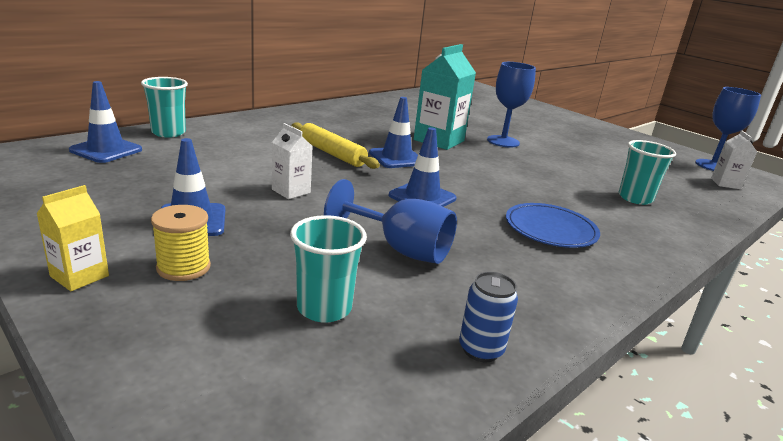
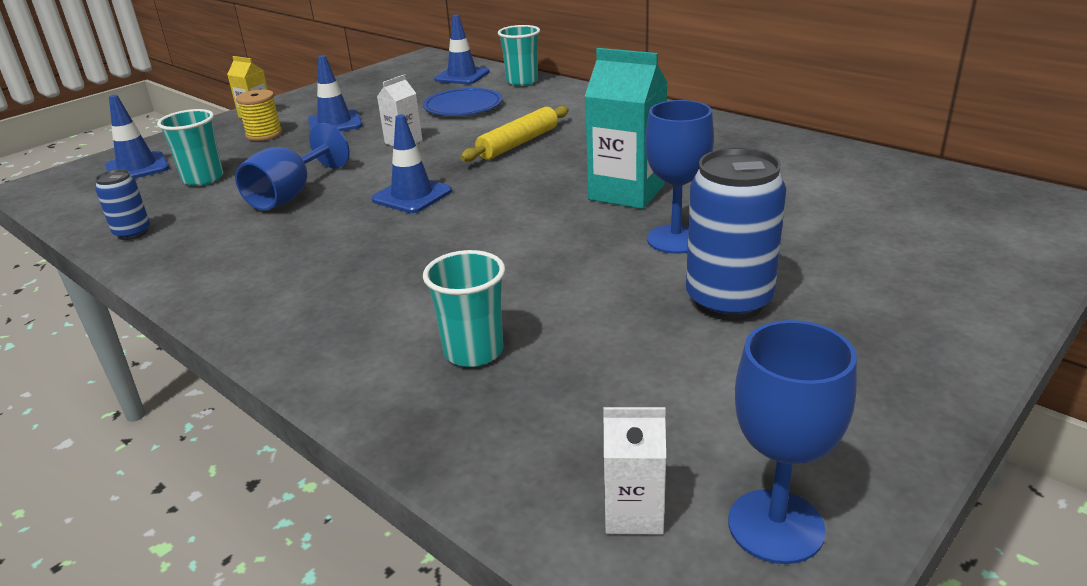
camera: 90 degrees right, 5 degrees up
blue traffic cone [369,97,418,168] -> blue traffic cone moved to [105,95,169,179]
blue plate [506,203,600,248] -> blue plate moved to [423,88,502,116]
none -> blue can [686,148,786,321]

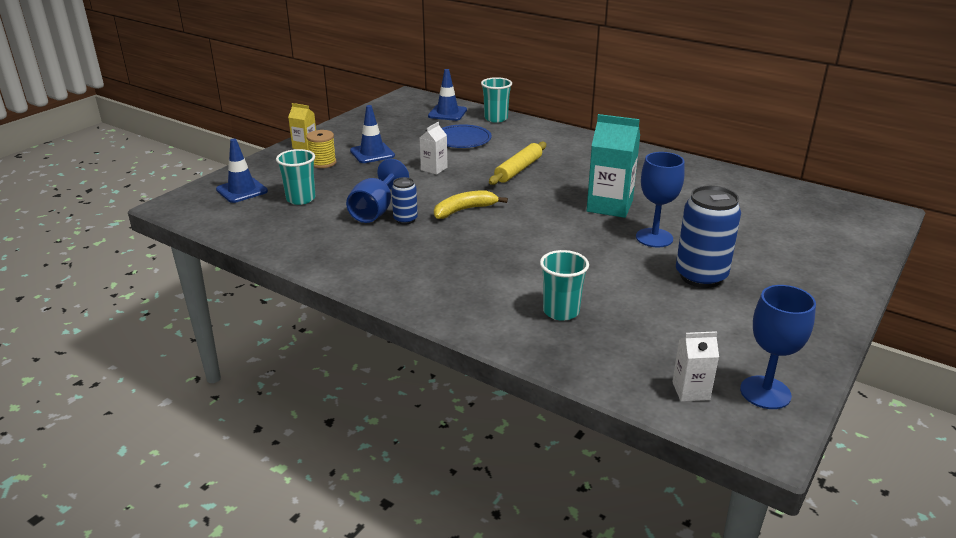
camera: 10 degrees left, 0 degrees up
blue can [95,169,150,240] -> blue can moved to [391,177,418,225]
blue traffic cone [372,115,452,213] -> yellow banana [434,190,508,219]

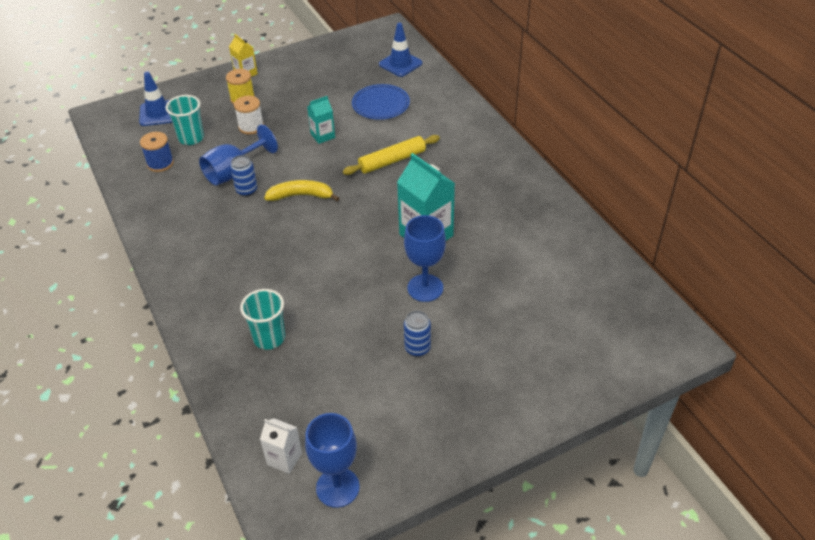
camera: 30 degrees right, 15 degrees up
blue traffic cone [350,105,395,163] -> none
white carton [420,122,448,175] -> turquoise carton [307,96,335,144]
turquoise cup [481,77,512,123] -> none
blue can [676,186,741,288] -> blue can [404,311,431,357], size x0.52
none -> blue spool [140,132,174,172]
none -> white spool [234,96,264,135]

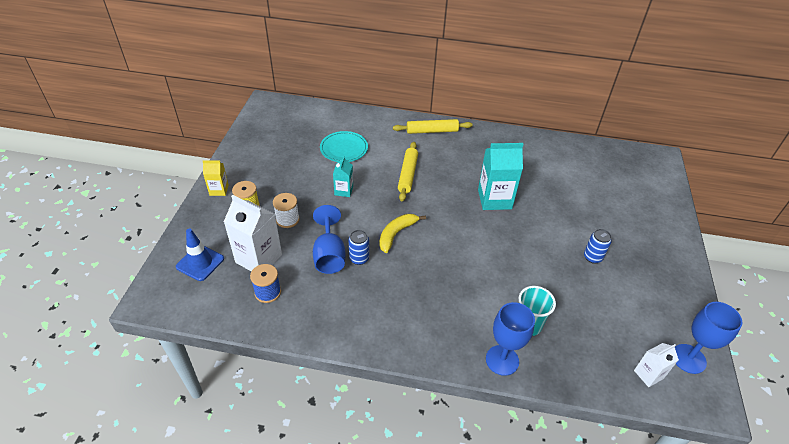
camera: 55 degrees left, 0 degrees up
turquoise cup [166,95,204,145] -> white carton [224,195,282,272]
blue plate [352,84,410,120] -> turquoise plate [320,131,368,162]
blue traffic cone [379,22,423,77] -> none
blue goblet [404,215,446,302] -> blue goblet moved to [486,302,535,376]
none -> yellow rolling pin [393,119,473,134]

